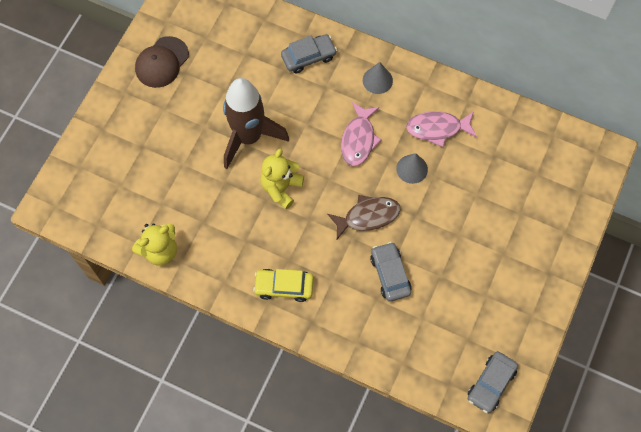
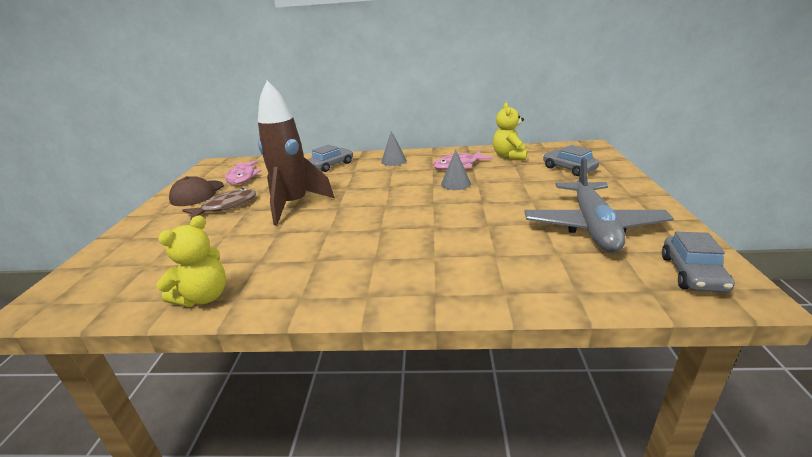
camera: 20 degrees left, 40 degrees down
yellow car [253,269,314,302] -> none
yellow teddy bear [260,148,304,209] -> yellow teddy bear moved to [493,102,527,160]
brown fish [328,195,400,239] -> brown fish moved to [182,188,256,219]
pink fish [341,102,382,166] -> pink fish moved to [225,160,262,184]
grey car [370,242,412,301] -> grey car moved to [543,145,599,176]
none -> grey plane [524,157,674,253]

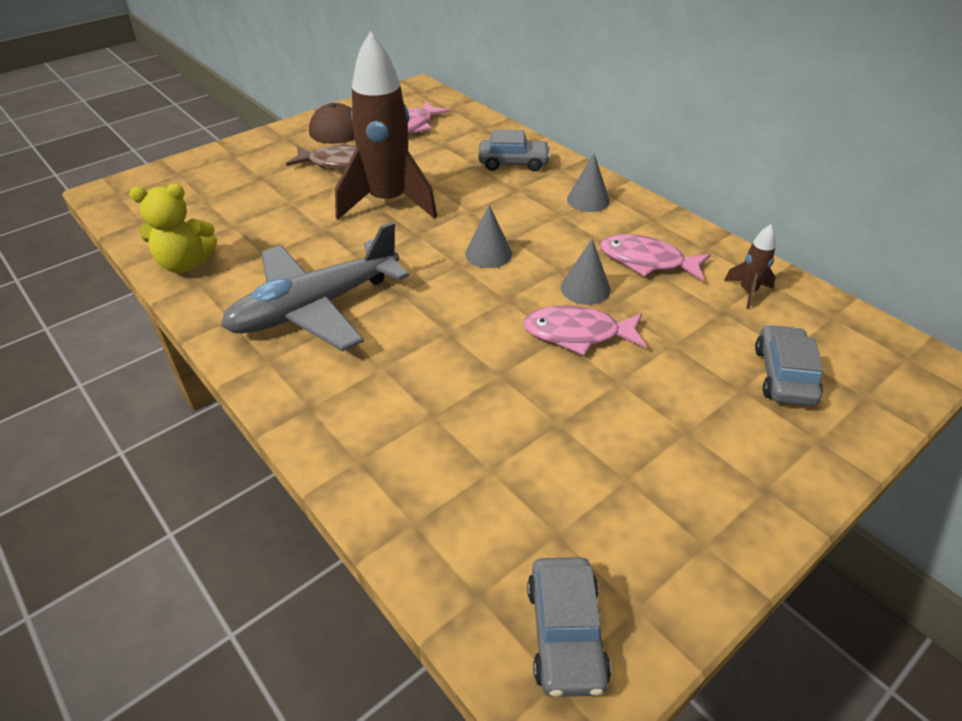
camera: 45 degrees right, 15 degrees up
yellow teddy bear [493,102,527,160] -> brown rocket [724,224,776,309]
grey plane [524,157,674,253] -> grey plane moved to [221,222,409,351]
grey car [662,231,735,293] -> grey car turned 60 degrees counterclockwise [527,557,611,697]
none -> grey cone [465,205,512,268]
none -> pink fish [523,306,646,355]

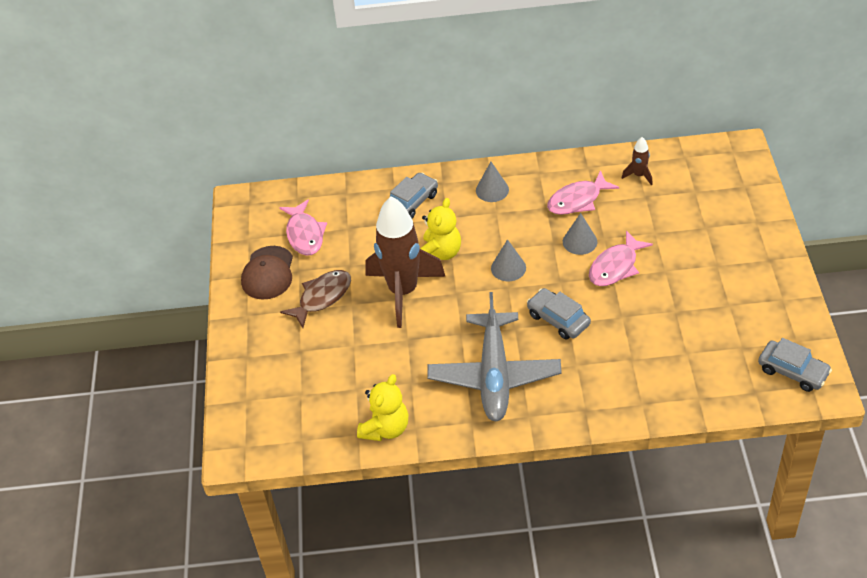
camera: 50 degrees left, 5 degrees up
grey car [755,324,824,406] -> grey car moved to [527,288,591,340]
none -> yellow teddy bear [420,198,461,260]

